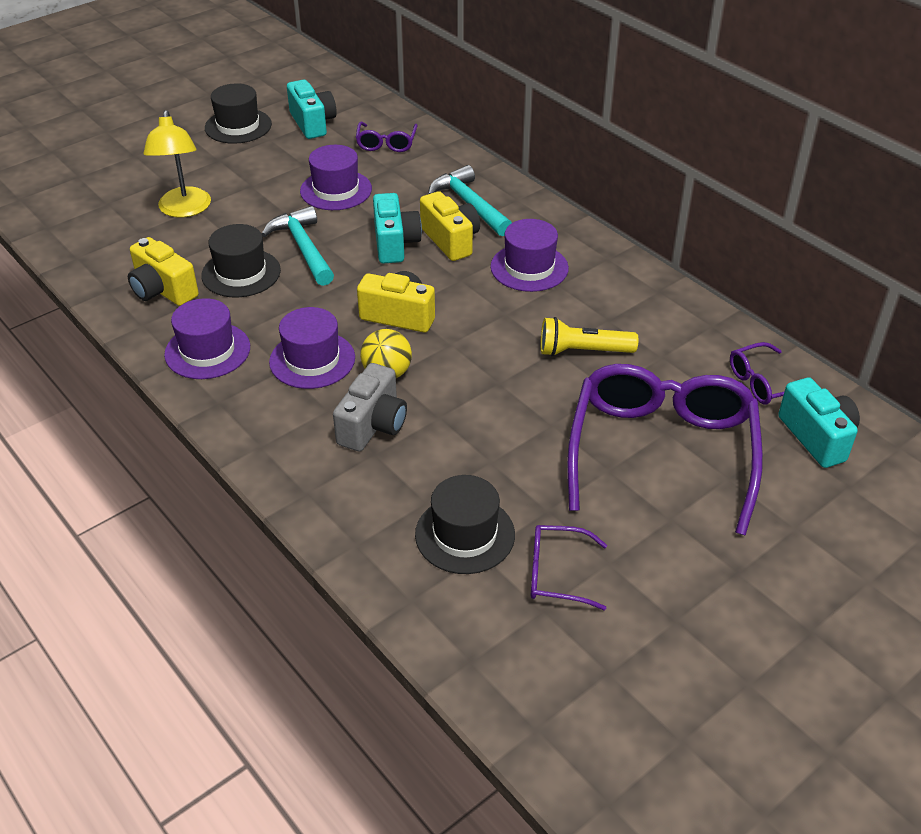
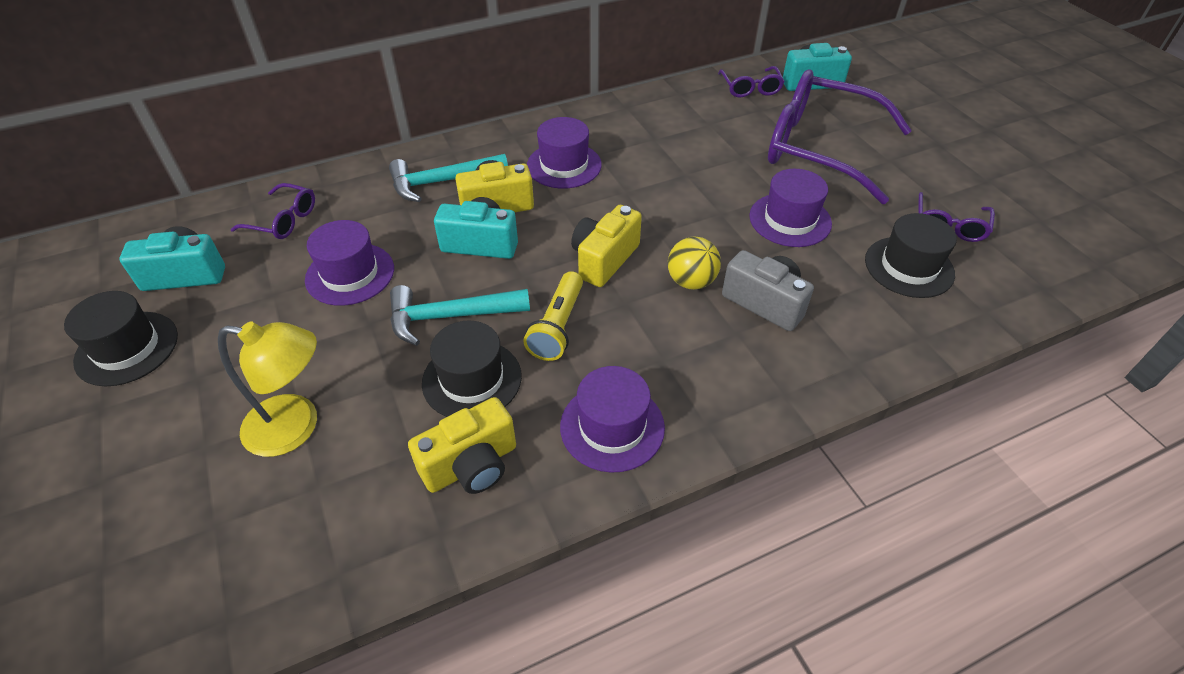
camera: 75 degrees left, 5 degrees up
purple hat [269,307,355,389] -> purple hat moved to [749,169,832,247]
yellow flashlight [541,317,638,356] -> yellow flashlight moved to [523,271,583,361]

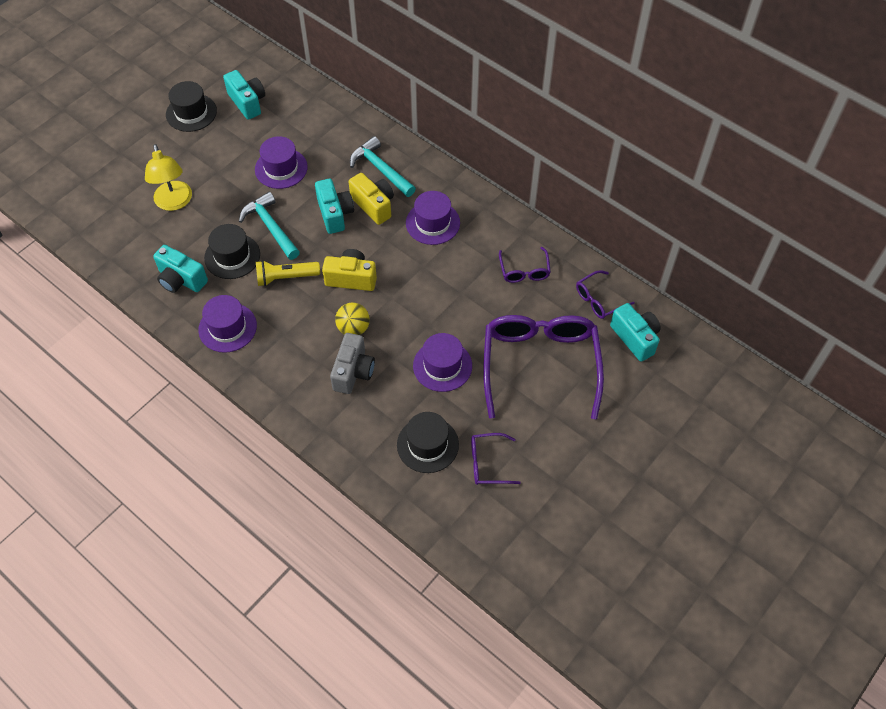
camera: 65 degrees right, 10 degrees up
purple glasses [231,183,315,239] -> purple glasses moved to [499,247,551,283]
yellow camera [408,397,516,494] -> turquoise camera [153,245,208,293]

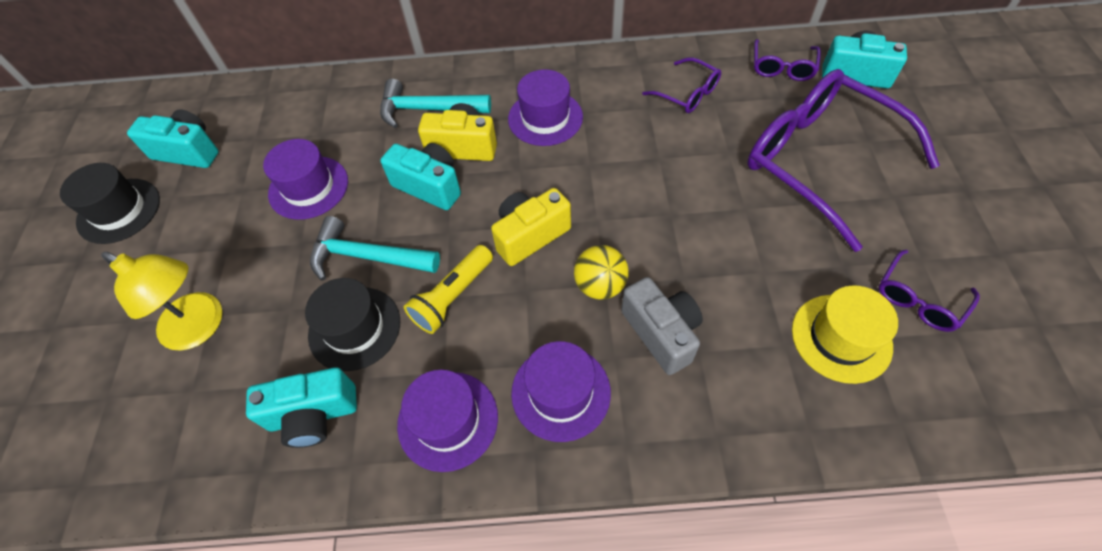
camera: 40 degrees left, 0 degrees up
black hat [397,412,459,473] -> yellow hat [792,285,898,384]
purple hat [413,333,472,392] -> purple hat moved to [511,341,611,442]

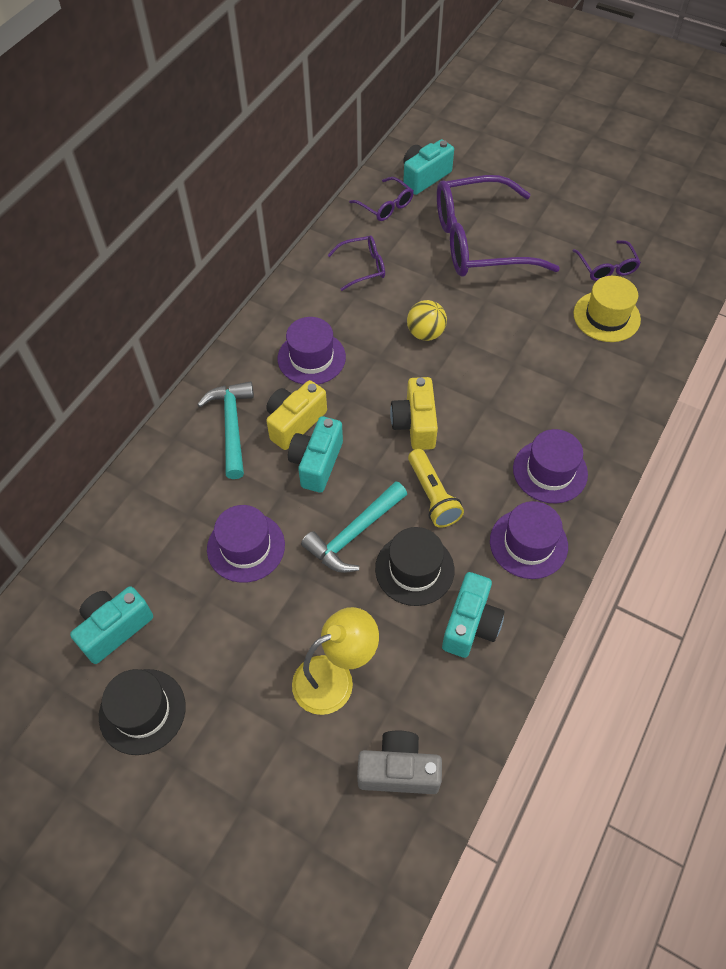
camera: 60 degrees left, 0 degrees up
turquoise hammer [380,79,491,128] -> turquoise hammer turned 135 degrees clockwise [197,381,254,479]
turquoise camera [380,143,461,210] -> turquoise camera turned 45 degrees counterclockwise [288,416,343,493]
yellow ball [574,245,629,300] -> yellow ball moved to [407,300,447,341]
grey camera [621,277,703,375] -> grey camera moved to [357,731,442,794]

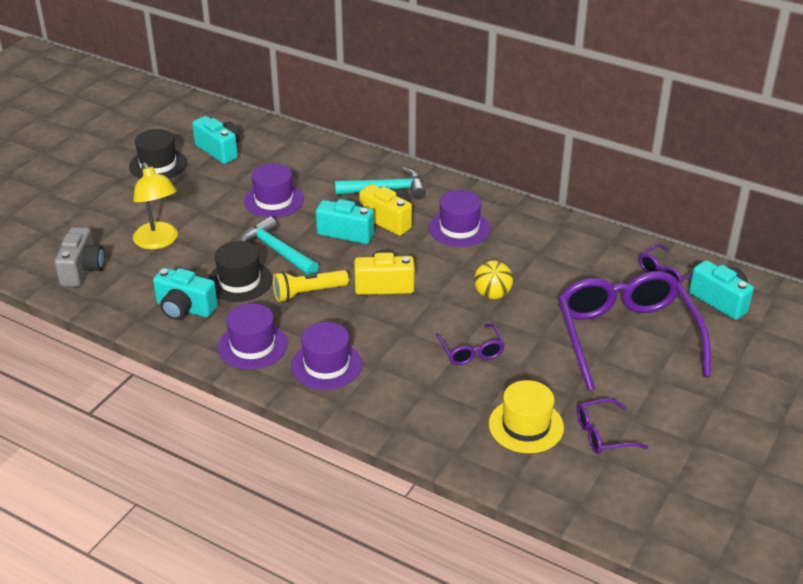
camera: 90 degrees right, 20 degrees down
purple glasses [328,236,385,291] -> purple glasses moved to [435,324,505,365]

